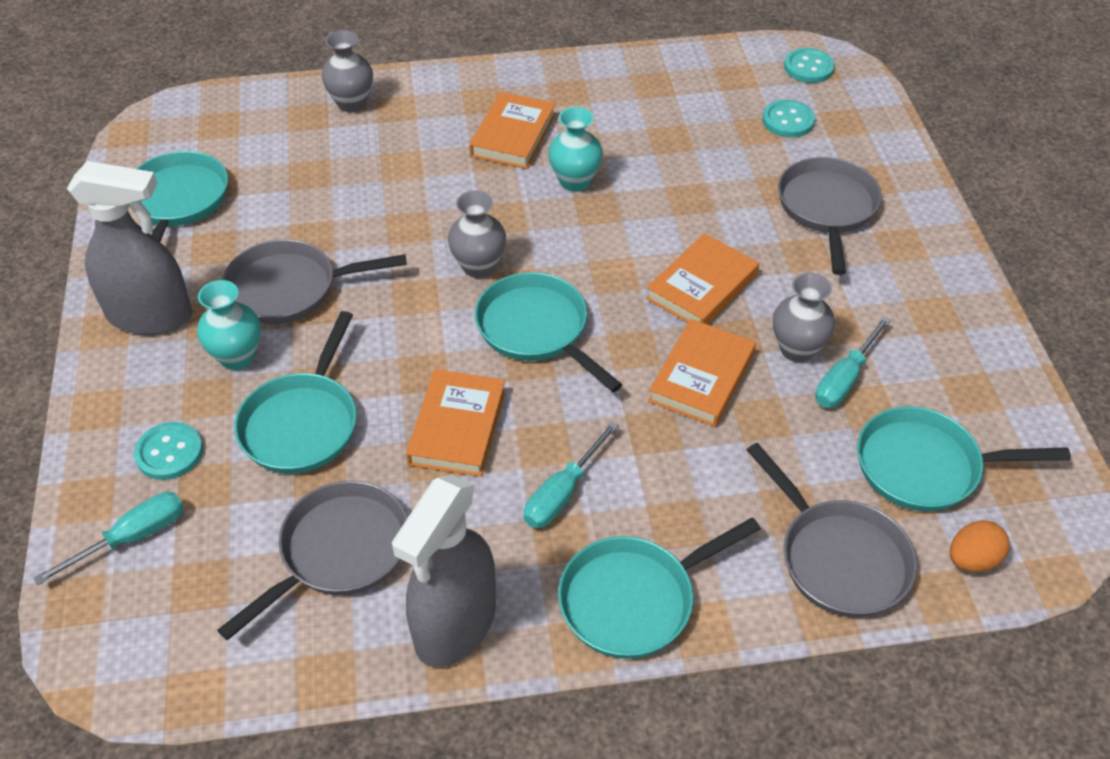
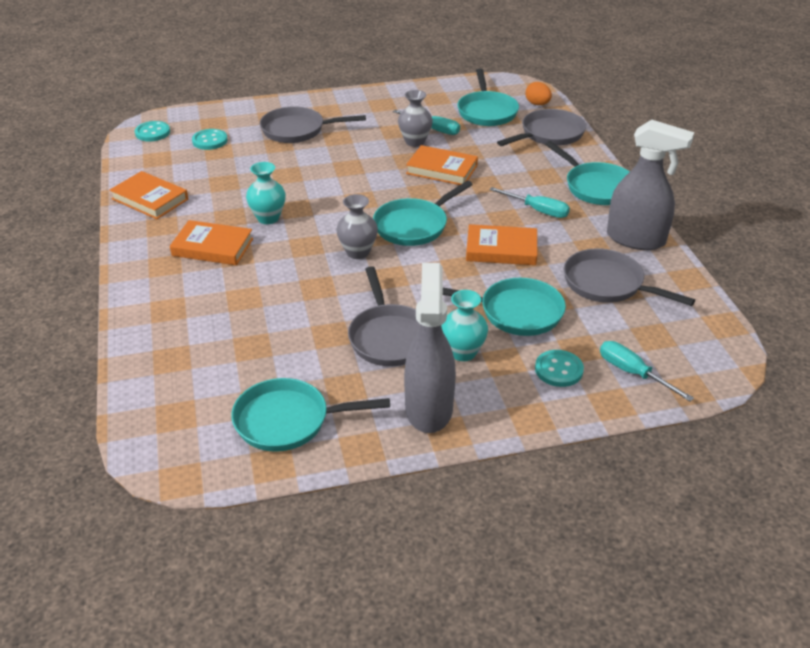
camera: 95 degrees left, 10 degrees down
grey vase [321,30,373,112] -> none
orange book [646,233,759,325] -> orange book moved to [110,171,188,219]

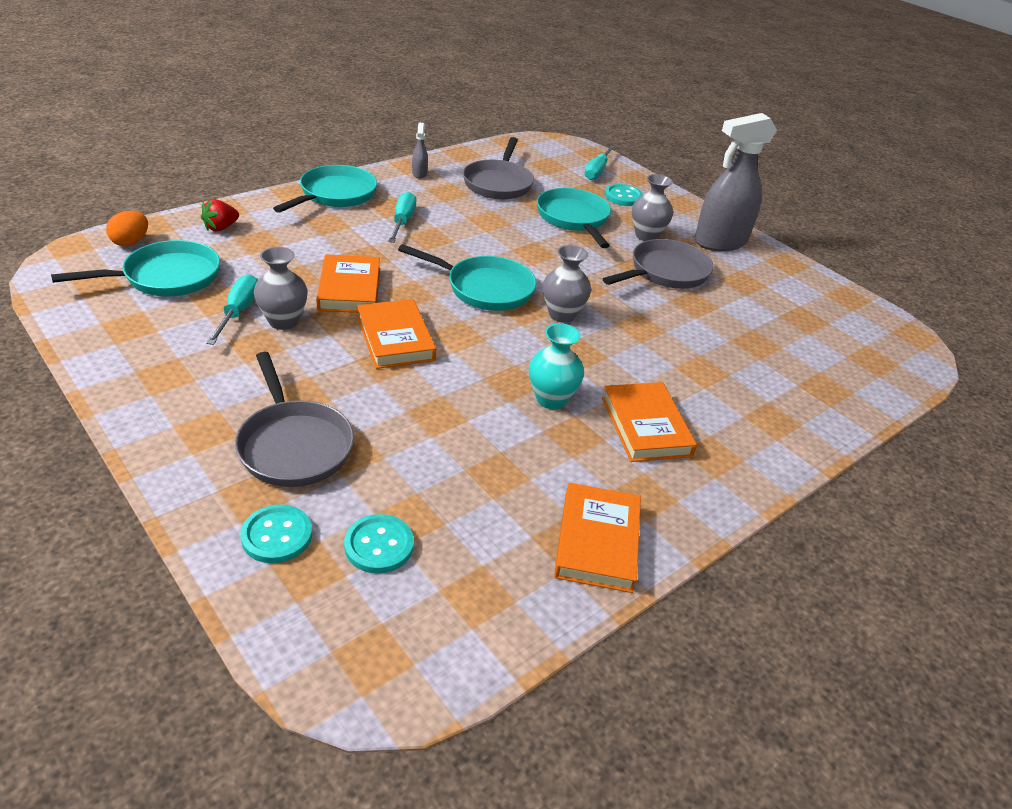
camera: 120 degrees left, 0 degrees up
turquoise button [135,121,170,142] -> turquoise button moved to [240,505,312,563]
turquoise pan [231,378,390,452] -> none
turquoise vase [441,290,488,361] -> grey vase [632,174,673,241]
orange book [466,224,537,265] -> orange book moved to [357,299,436,369]
grey pan [497,109,586,146] -> red strawberry [201,199,239,231]
grey spray bottle [607,120,694,250] -> grey spray bottle [412,123,428,179], size x0.41

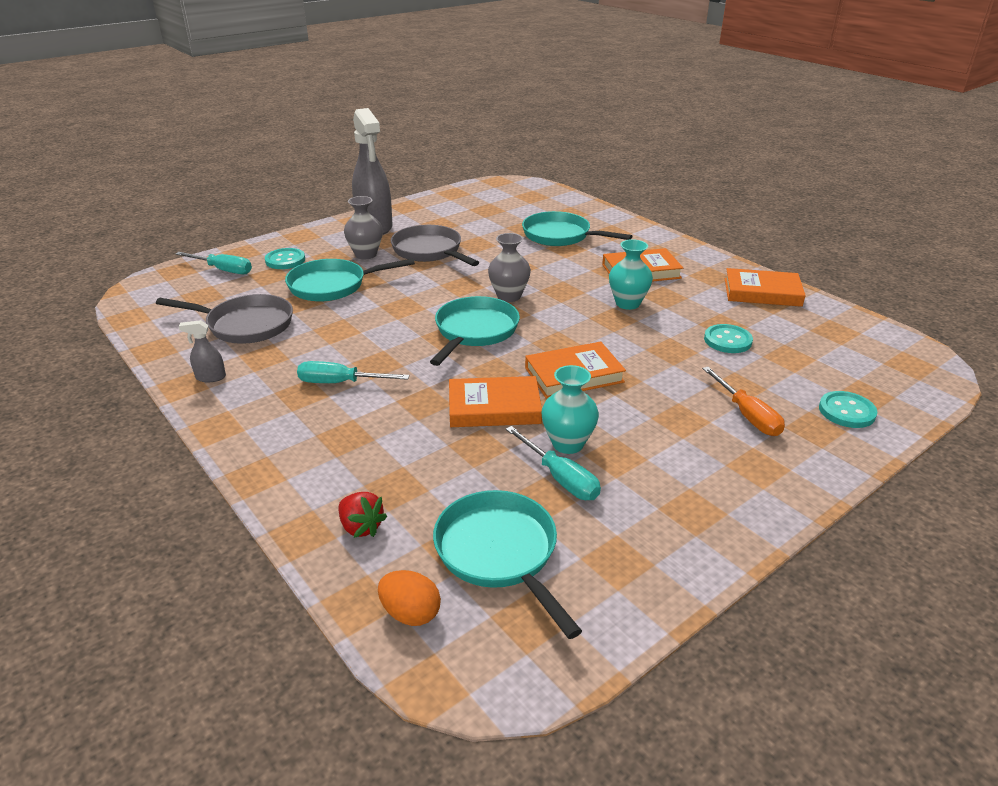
camera: 85 degrees left, 5 degrees down
turquoise screwdriver [206,274,258,345] -> turquoise screwdriver turned 135 degrees counterclockwise [506,426,601,500]
grey pan [235,352,354,487] -> orange screwdriver [702,367,785,436]
grey vase [254,247,308,330] -> turquoise vase [541,365,599,454]
turquoise pan [273,165,377,213] -> turquoise pan moved to [522,211,632,246]
turquoise button [344,514,414,574] -> turquoise button moved to [704,324,753,353]

